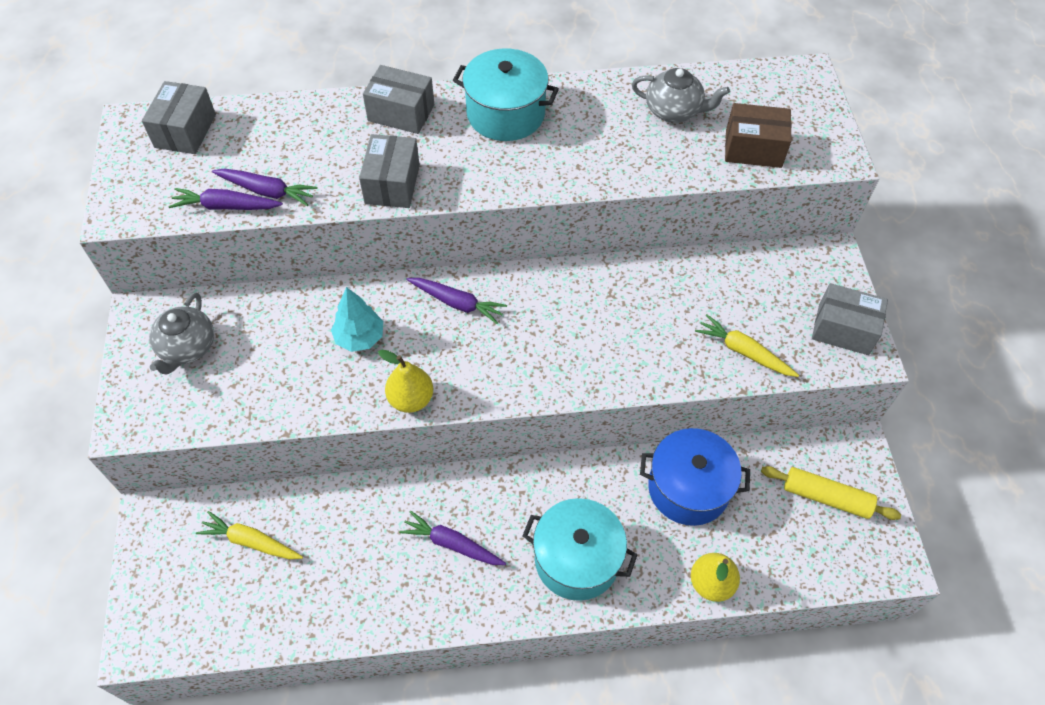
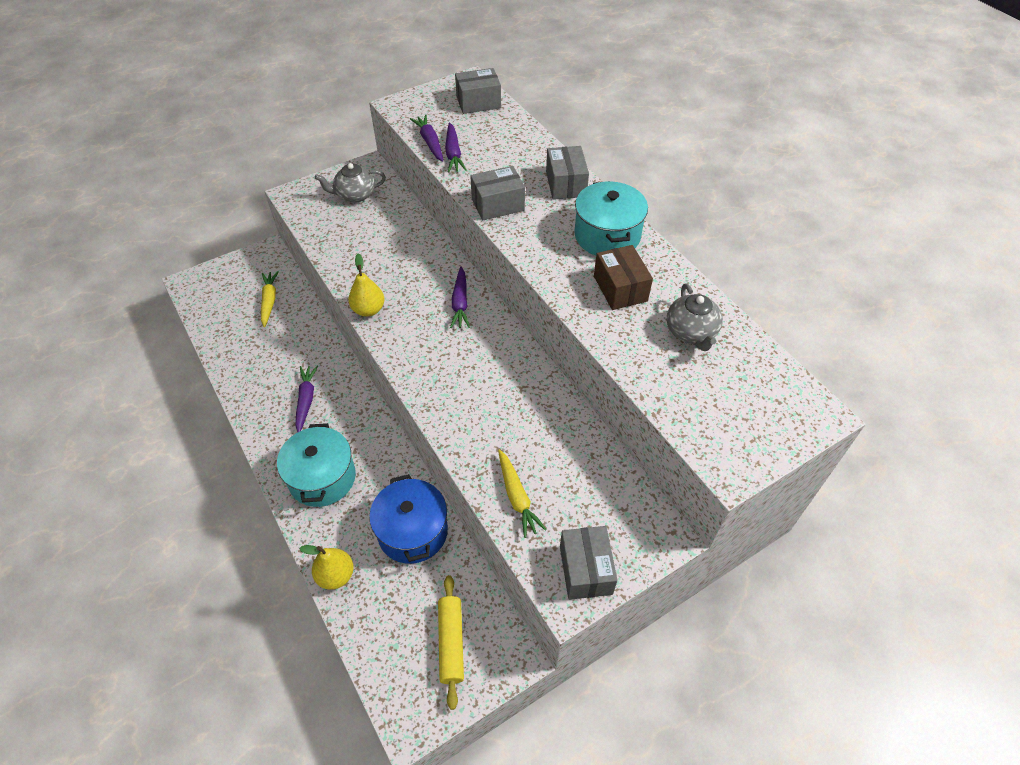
camera: 65 degrees right, 5 degrees down
turquoise tree [331,287,383,352] -> none
yellow carrot [695,314,799,377] -> yellow carrot turned 150 degrees clockwise [498,449,547,538]
brown box [725,103,792,168] -> brown box moved to [594,245,653,310]

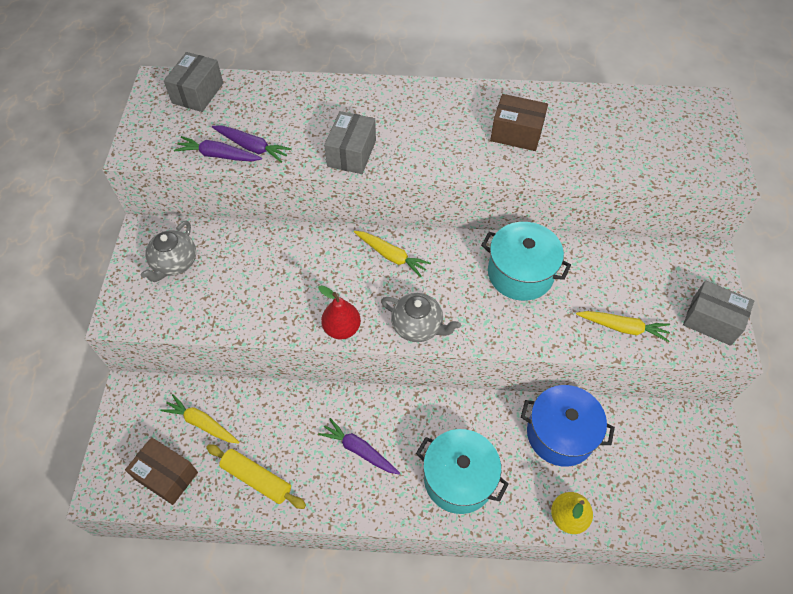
camera: 55 degrees left, 5 degrees up
yellow pear [348,254,385,317] -> red pear [318,285,361,339]
yellow rolling pin [438,575,464,710] -> yellow rolling pin moved to [206,444,306,509]
purple carrot [450,266,470,328] -> yellow carrot [354,231,431,277]
grey box [546,146,589,200] -> none
turquoise pot [574,181,648,255] -> turquoise pot moved to [481,222,571,301]
grey teapot [667,284,723,351] -> grey teapot moved to [381,293,461,342]
none -> brown box [125,437,198,505]

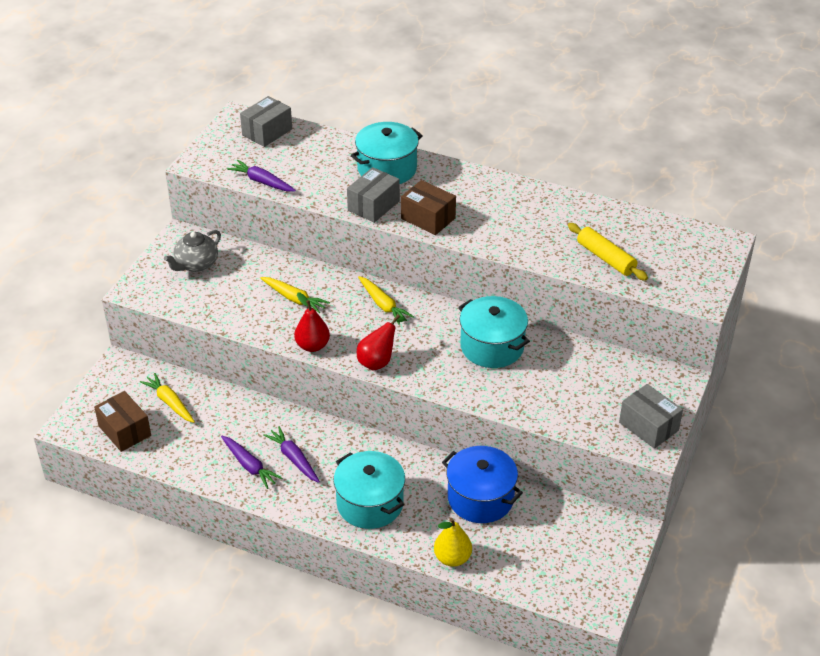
camera: 20 degrees right, 15 degrees down
yellow rolling pin [206,444,306,509] -> yellow rolling pin moved to [568,223,648,281]
purple carrot [212,125,292,163] -> purple carrot moved to [221,436,282,489]
grey teapot [381,293,461,342] -> red pear [357,314,406,370]
brown box [490,94,548,151] -> brown box moved to [401,180,456,235]
yellow carrot [576,311,670,342] -> yellow carrot moved to [260,277,330,313]
none -> turquoise pot [351,122,423,184]

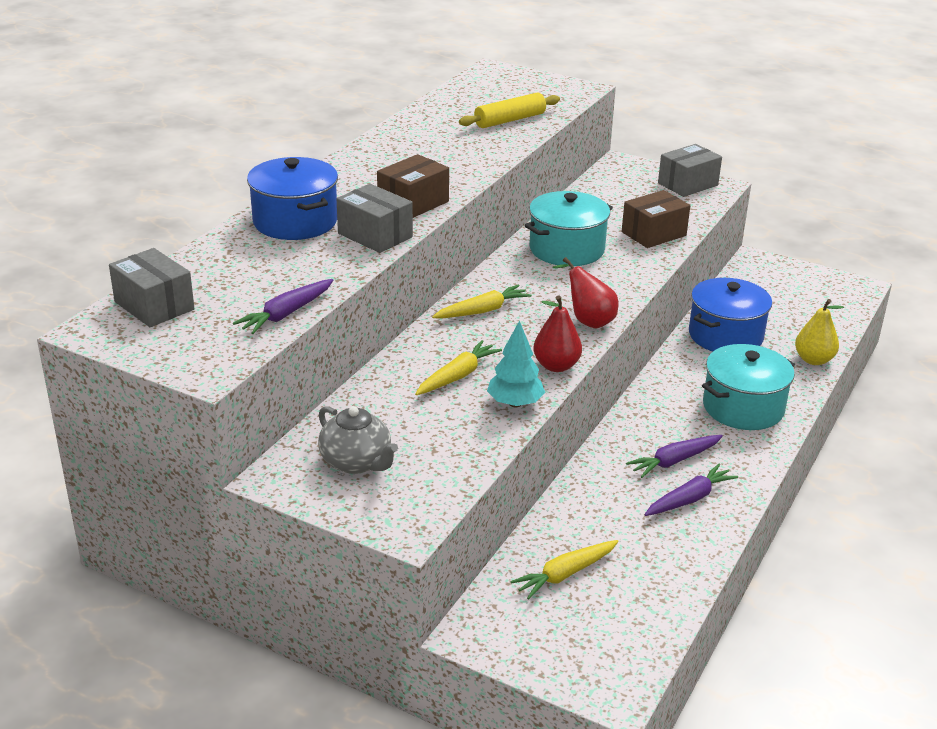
camera: 85 degrees left, 10 degrees down
brown box [94,391,151,452] -> brown box moved to [622,190,690,248]
turquoise pot [351,122,423,184] -> blue pot [247,157,338,240]
none -> turquoise tree [487,321,545,407]

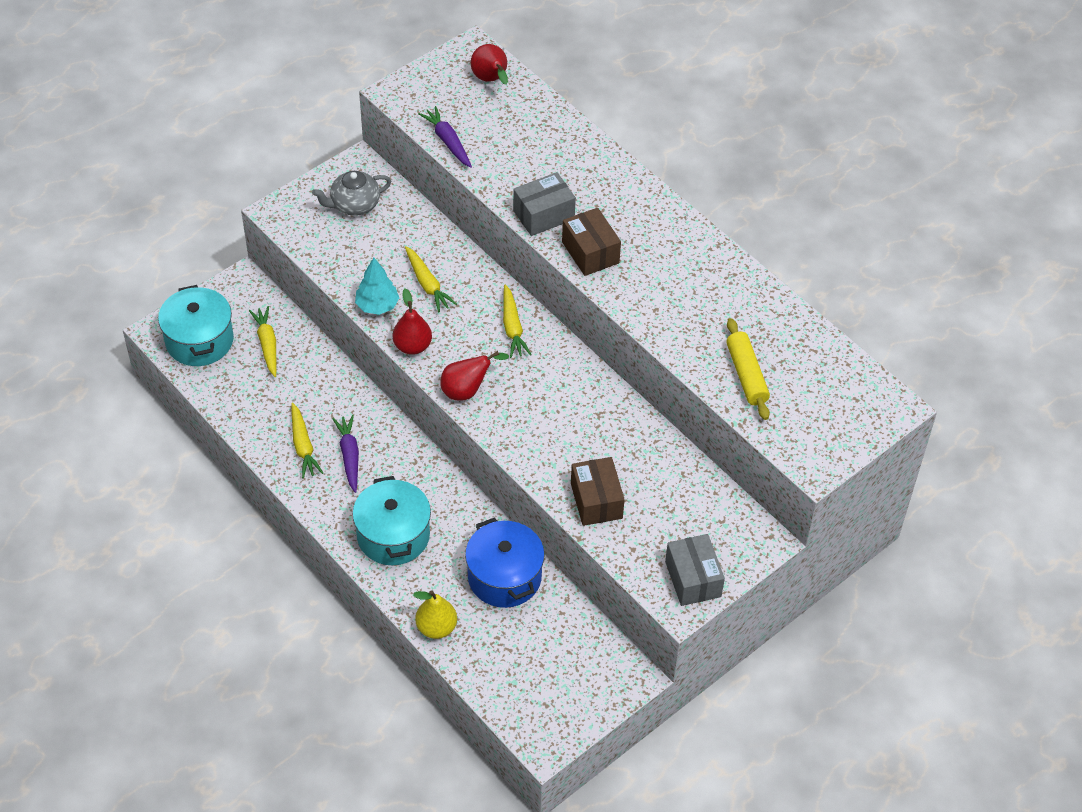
camera: 110 degrees right, 20 degrees up
grey box [109,248,195,327] -> red pear [471,44,508,84]
blue pot [247,157,338,240] -> none
turquoise pot [524,191,613,266] -> turquoise pot moved to [158,285,234,366]
purple carrot [644,464,738,516] -> yellow carrot [291,402,323,479]

